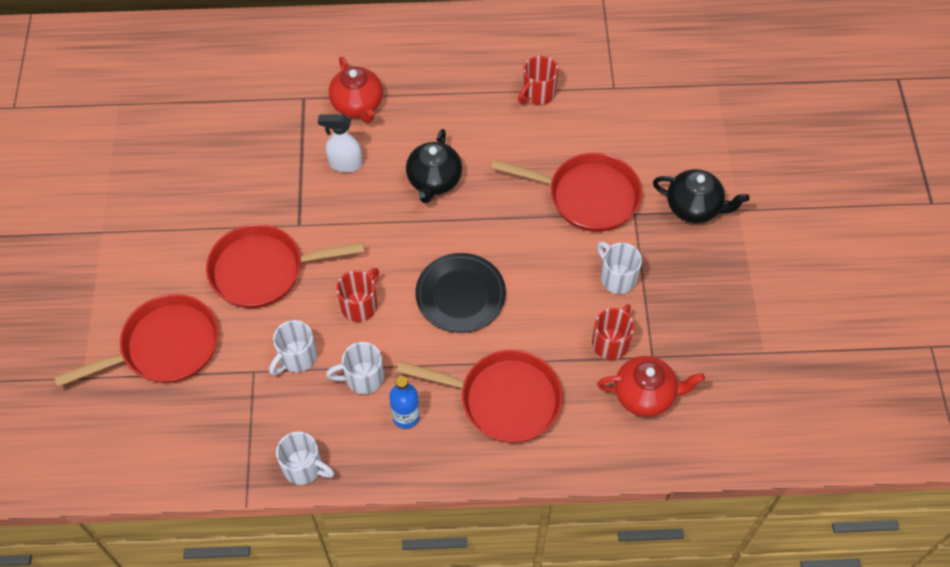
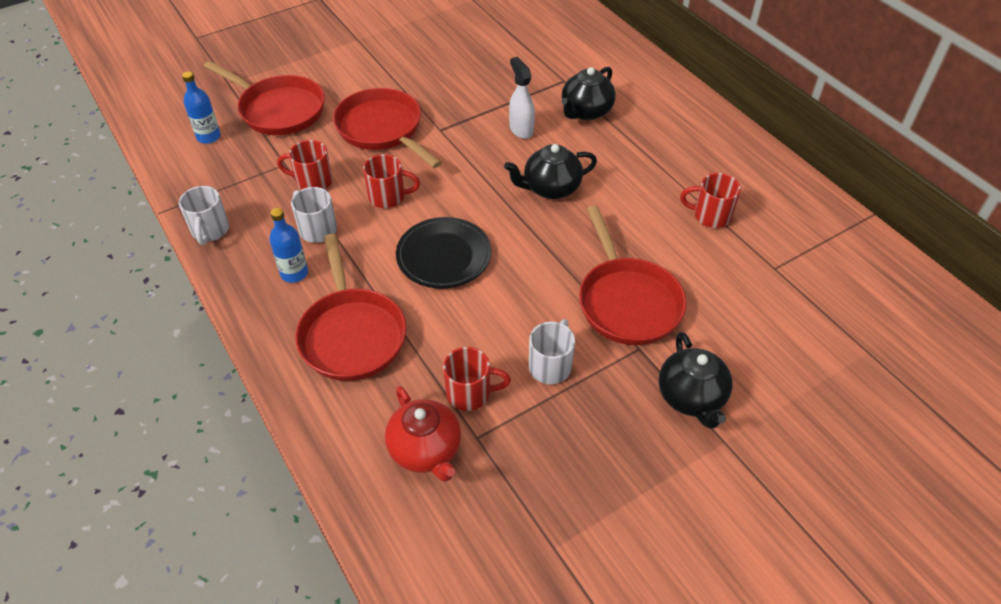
camera: 60 degrees right, 10 degrees down
white mug [269,320,317,375] -> red mug [277,140,332,190]
red teapot [329,57,383,123] -> black teapot [562,67,615,120]
none -> blue bottle [182,71,221,144]

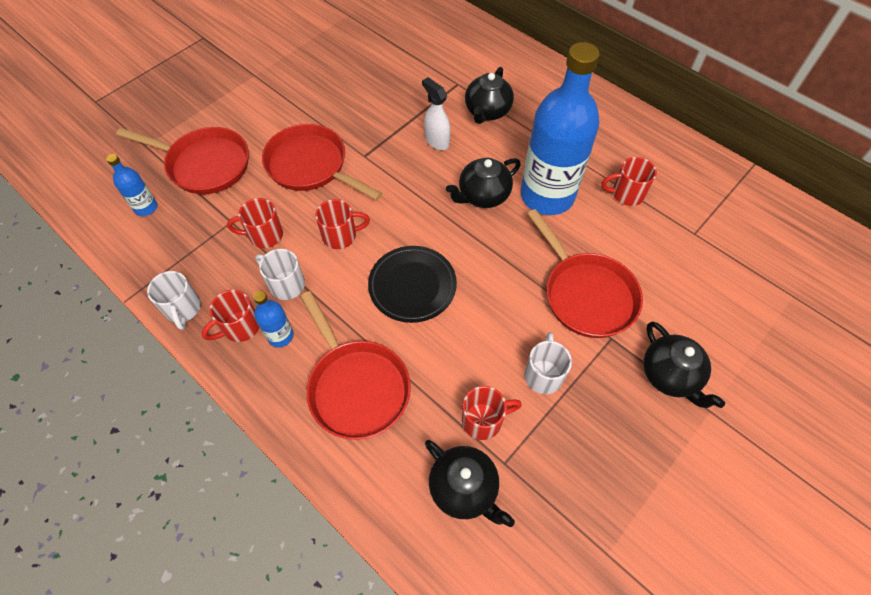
camera: 15 degrees left, 10 degrees up
red teapot [385,386,461,482] -> black teapot [425,440,515,527]
none -> red mug [202,290,259,342]
none -> blue bottle [520,42,600,215]

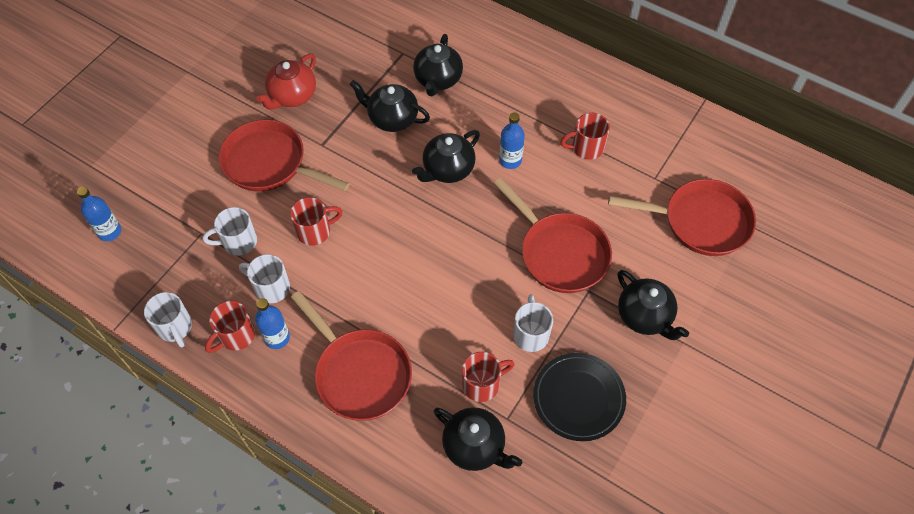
camera: 10 degrees left, 0 degrees up
red pan [116,127,249,194] -> red pan moved to [608,179,756,256]
red mug [227,198,283,248] -> white mug [203,207,257,256]
black plate [368,246,457,323] -> black plate moved to [533,353,626,441]
white spray bottle [422,77,451,150] -> black teapot [349,80,430,132]
blue bottle [520,42,600,215] -> blue bottle [499,112,525,169], size x0.42
none -> red teapot [257,53,316,110]

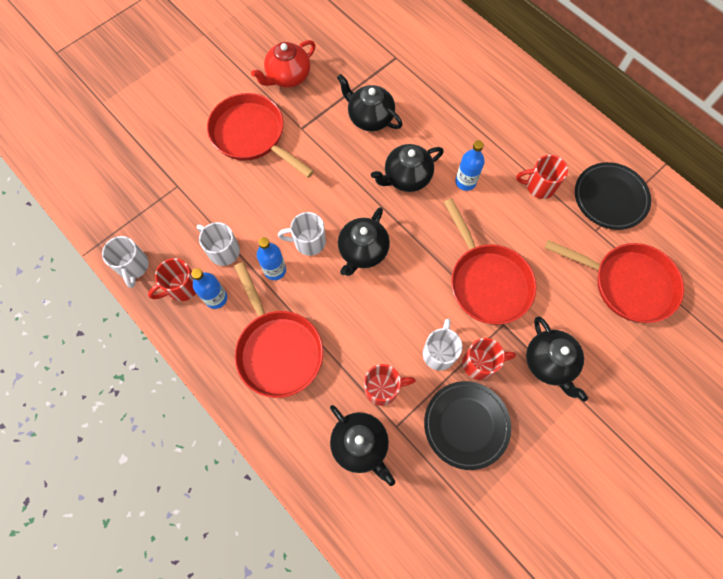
camera: 15 degrees right, 10 degrees up
blue bottle [77,187,121,241] -> blue bottle moved to [257,237,286,280]
white mug [203,207,257,256] -> white mug moved to [278,212,326,256]
red mug [290,197,343,246] -> red mug moved to [462,338,516,380]
black teapot [413,34,463,96] -> black teapot moved to [338,207,390,276]
none -> black plate [575,162,651,230]

